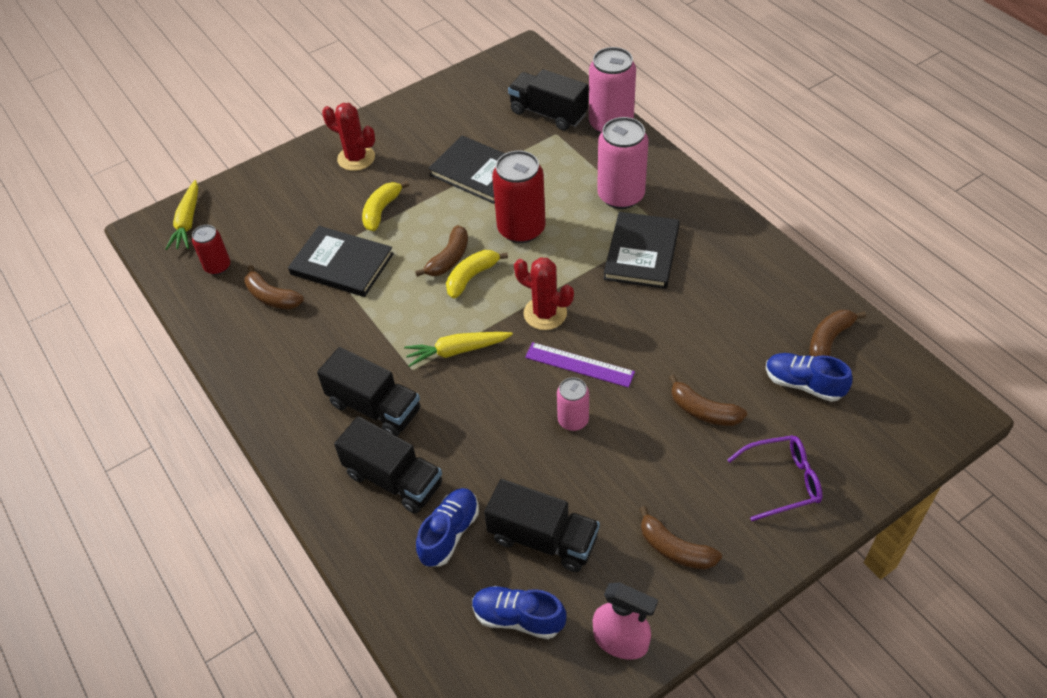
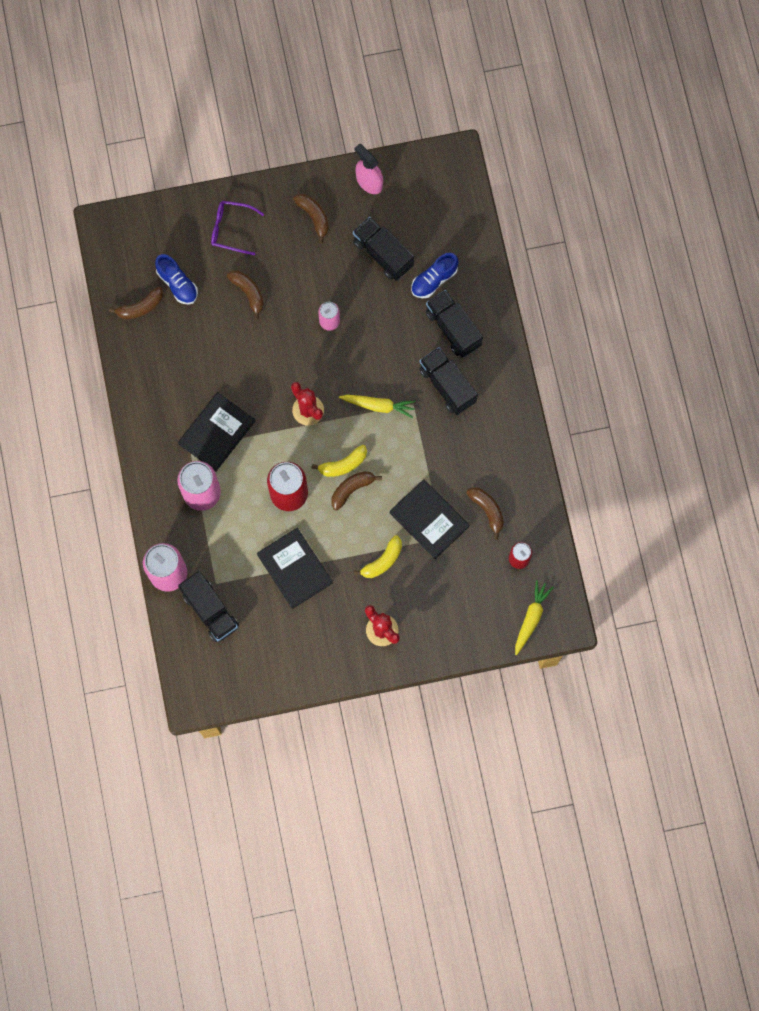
camera: 160 degrees left, 25 degrees up
blue shoe [472,586,566,639] -> none
purple ruler [525,342,635,388] -> none

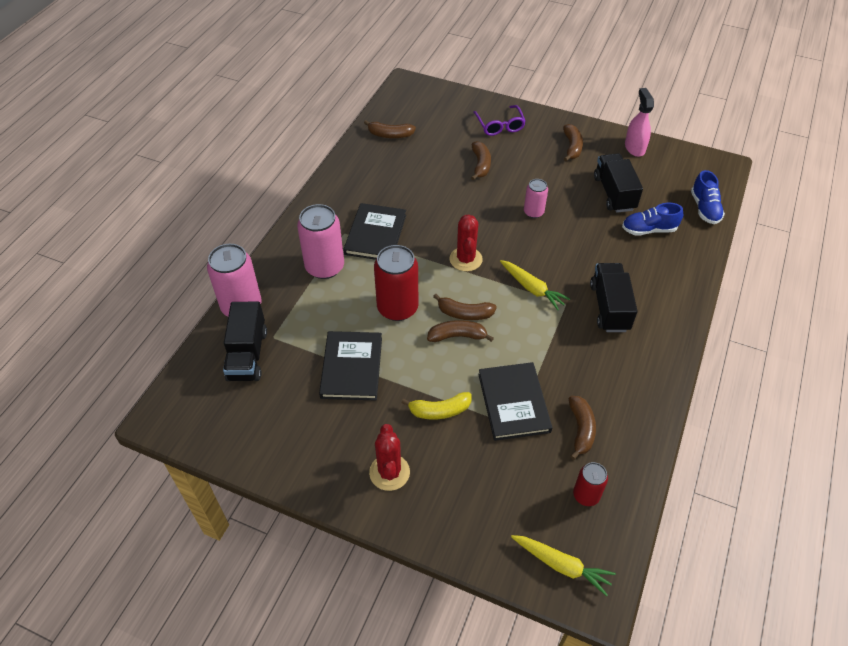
camera: 35 degrees right, 25 degrees down
blue shoe [155,254,198,305] -> blue shoe moved to [691,170,725,224]
black book [178,392,255,472] -> black book turned 60 degrees counterclockwise [343,203,406,260]
purple glasses [211,201,264,255] -> purple glasses turned 150 degrees counterclockwise [473,105,526,136]
yellow banana [312,445,367,477] -> brown banana [433,294,497,320]
black truck [426,290,483,358] -> none
yellow carrot [515,580,554,655] -> yellow carrot turned 60 degrees clockwise [511,535,616,596]

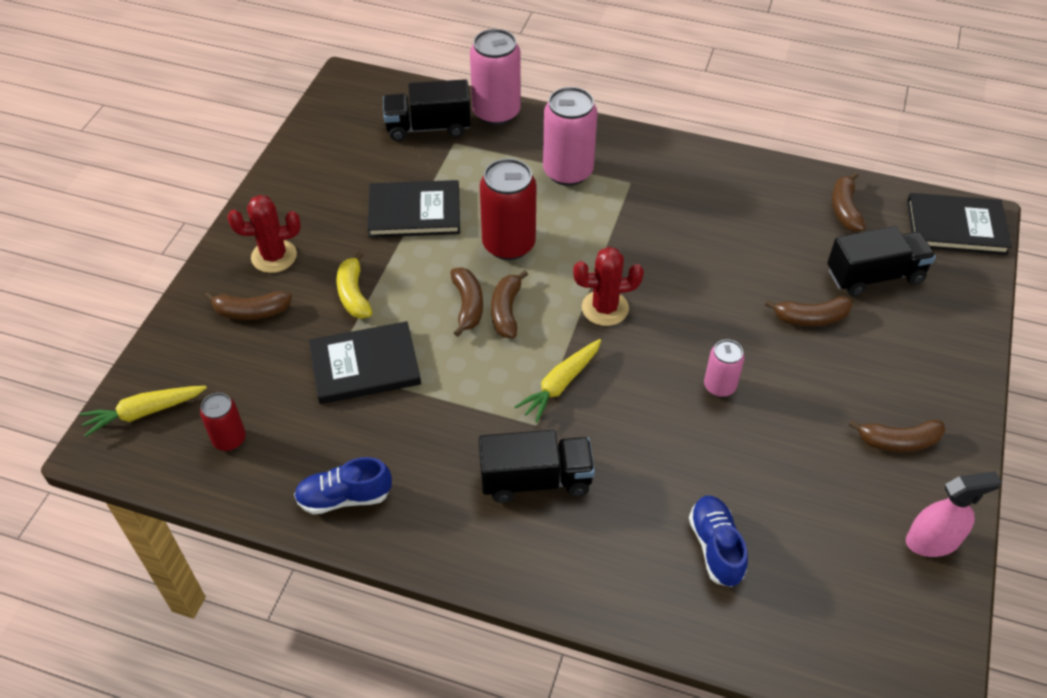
camera: 85 degrees right, 0 degrees up
black book [343,203,406,260] -> black book moved to [907,193,1012,255]
purple glasses [473,105,526,136] -> none
yellow carrot [511,535,616,596] -> yellow carrot turned 45 degrees clockwise [80,386,207,437]
brown banana [569,396,596,460] -> brown banana moved to [205,291,292,320]
black truck [594,154,643,213] -> black truck moved to [827,226,936,296]
blue shoe [691,170,725,224] -> blue shoe moved to [294,457,392,514]

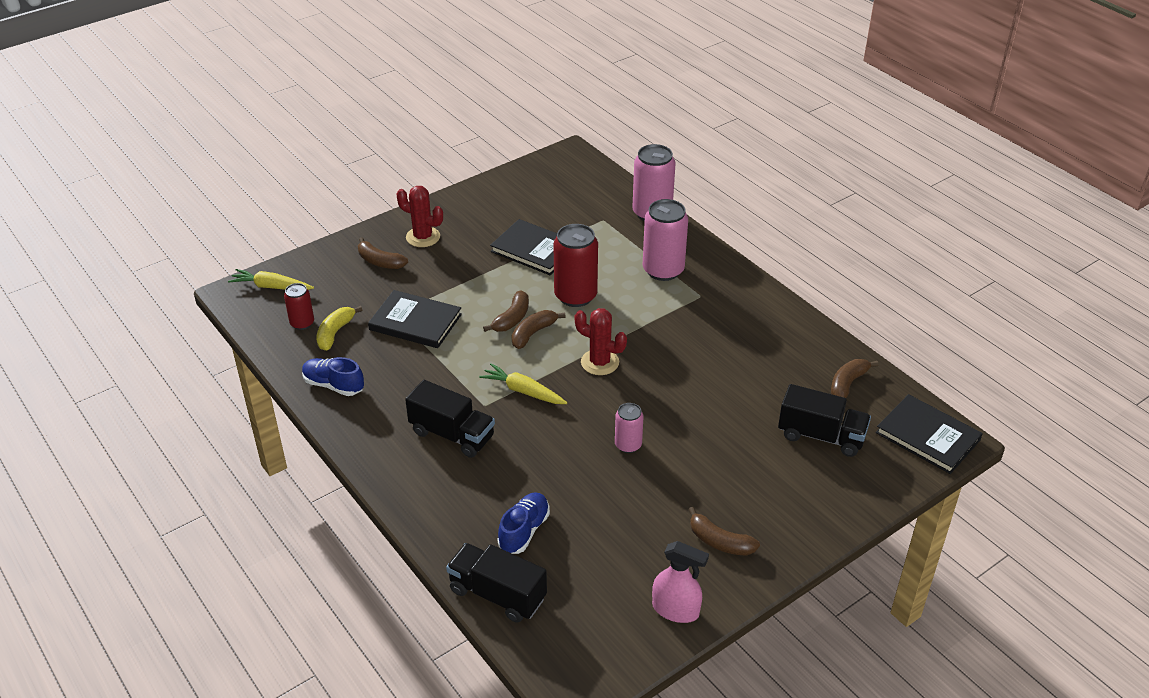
camera: 35 degrees right, 10 degrees down
yellow banana [337,251,373,319] -> yellow banana moved to [316,306,362,351]
black truck [383,79,471,141] -> black truck moved to [446,543,547,623]
yellow carrot [514,339,601,423] -> yellow carrot turned 45 degrees clockwise [479,363,567,404]
brown banana [765,296,853,326] -> none

